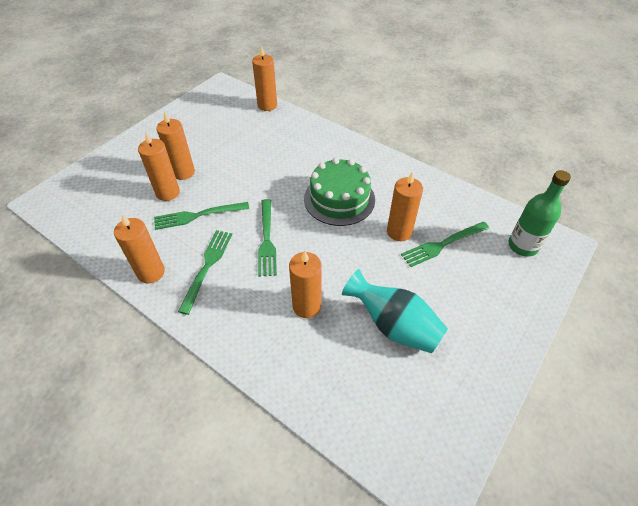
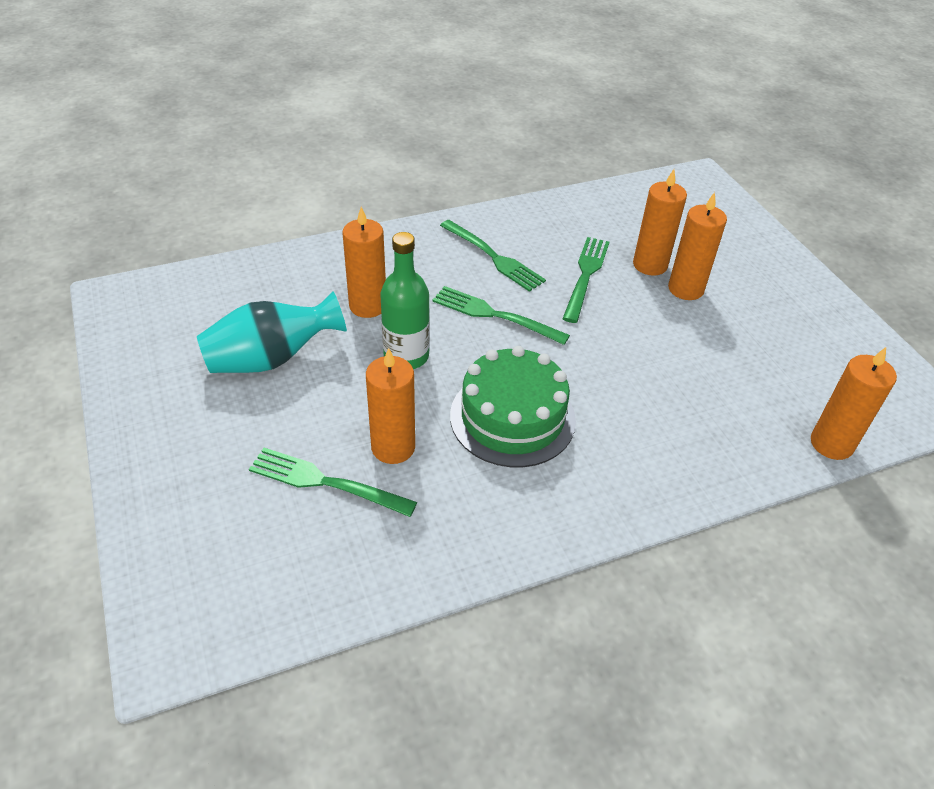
camera: 120 degrees right, 5 degrees down
orange candle [114,215,165,283] -> none
green fork [401,222,490,267] -> green fork turned 75 degrees counterclockwise [249,448,417,517]
green bottle [508,170,571,257] -> green bottle moved to [380,232,430,369]

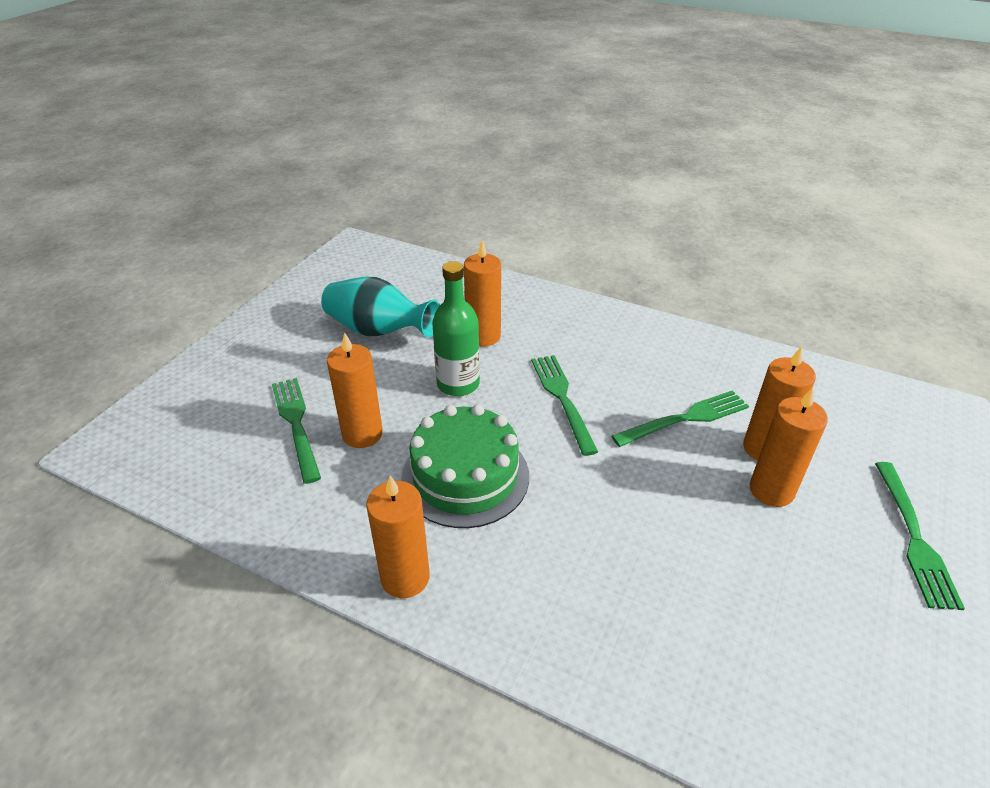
camera: 50 degrees right, 5 degrees down
green fork [440,220,546,292] -> green fork moved to [875,462,965,610]
orange candle [811,347,897,460] -> orange candle moved to [366,475,430,598]

